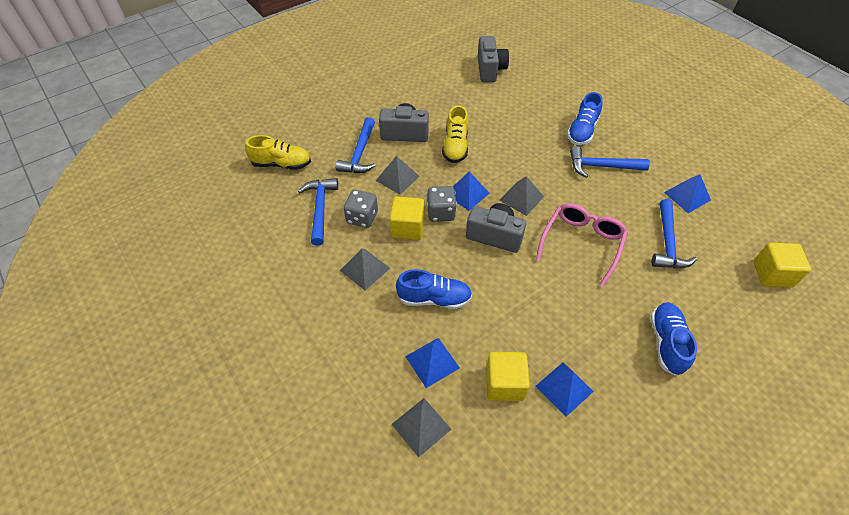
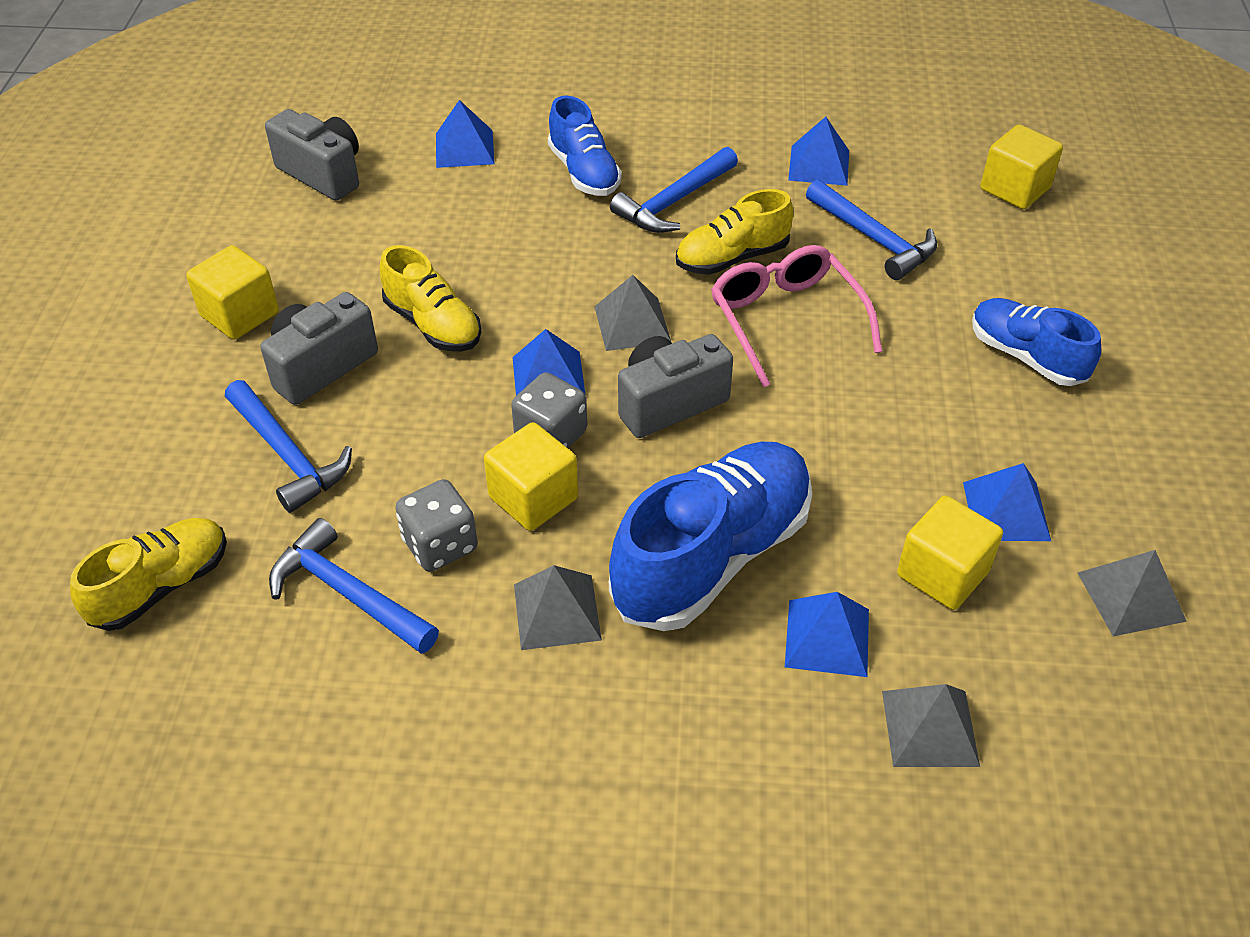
camera: 50 degrees left, 5 degrees down
grey pyramid [376,156,420,195] -> grey pyramid moved to [1078,550,1187,636]
blue shoe [396,269,472,309] -> blue shoe [609,442,812,631], size x1.70
none -> yellow cube [186,245,279,340]
none -> blue pyramid [436,100,494,168]
none -> yellow shoe [676,189,794,275]

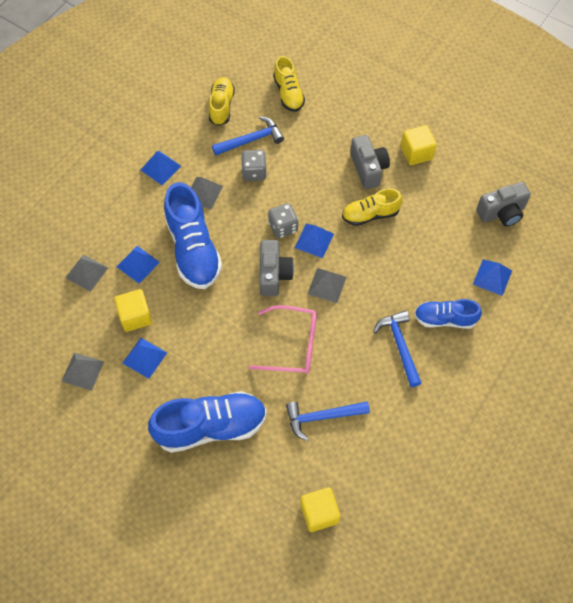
camera: 120 degrees right, 15 degrees up
blue hammer [225,380,352,513] -> none
yellow cube [484,422,578,531] -> none
yellow shoe [676,189,794,275] -> yellow shoe moved to [209,77,235,126]
blue pyramid [788,117,849,186] -> blue pyramid moved to [141,151,181,185]
blue shoe [972,298,1101,386] -> blue shoe [148,391,267,453], size x1.70

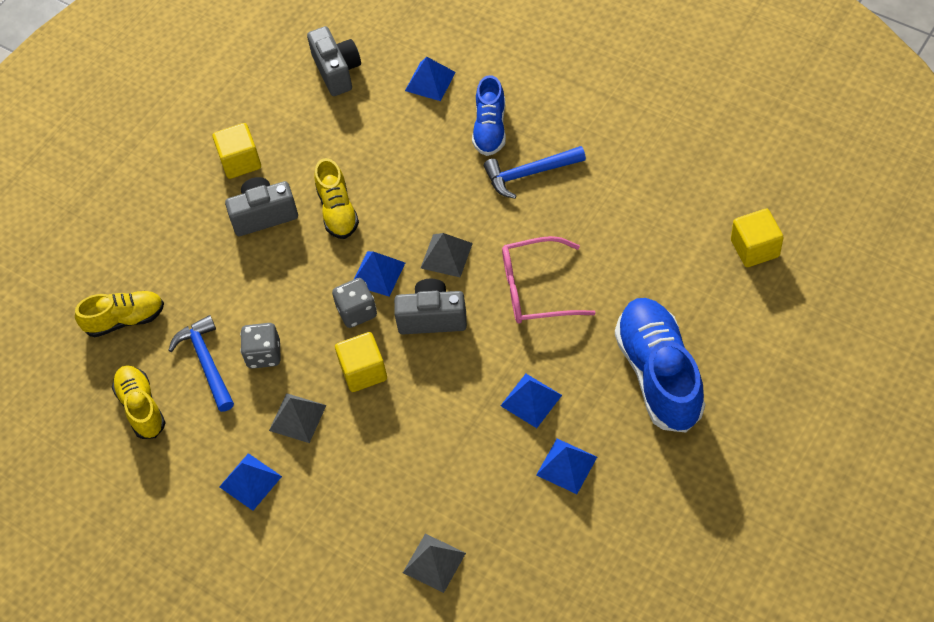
camera: 85 degrees left, 5 degrees down
grey pyramid [61,353,104,391] -> none
yellow cube [114,289,152,332] -> yellow cube moved to [335,332,387,392]
blue pyramid [117,246,160,284] -> blue pyramid moved to [500,374,562,428]
blue shoe [164,182,222,289] -> none
yellow shoe [209,77,235,126] -> yellow shoe turned 60 degrees clockwise [112,365,166,439]
pink glasses [249,305,317,374] -> pink glasses turned 105 degrees counterclockwise [502,236,596,323]
blue hammer [286,401,370,441] -> none

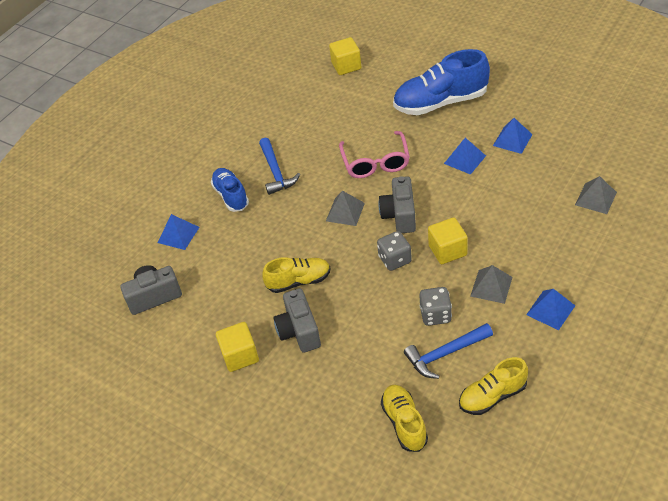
camera: 90 degrees left, 10 degrees down
blue pyramid [353,251,405,297] -> none
blue shoe [472,75,506,156] -> blue shoe turned 120 degrees counterclockwise [211,168,249,212]

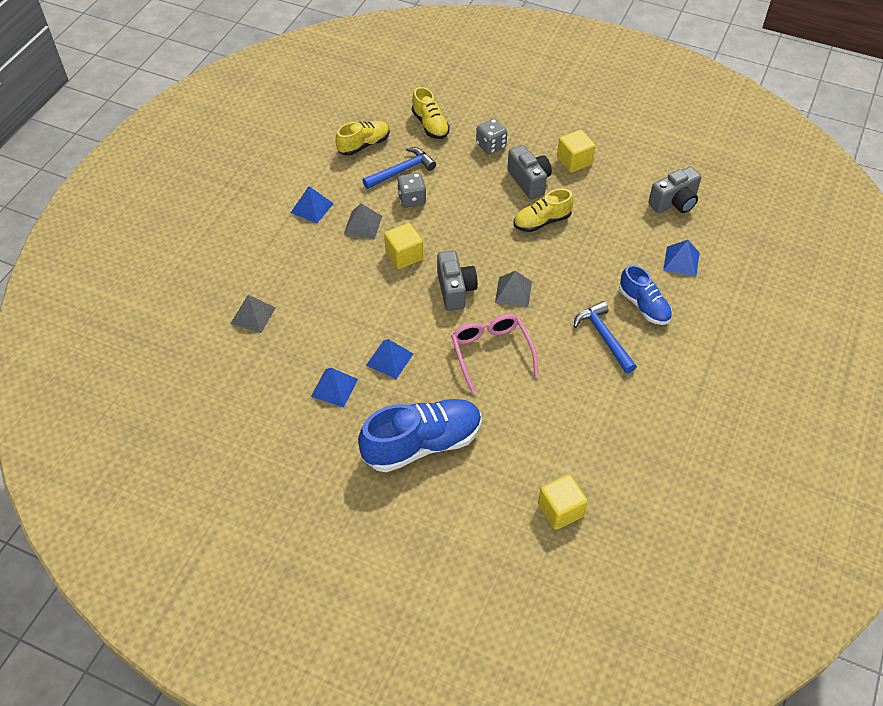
camera: 165 degrees right, 5 degrees up
grey dice [377,231,412,271] -> grey dice moved to [476,119,507,154]

